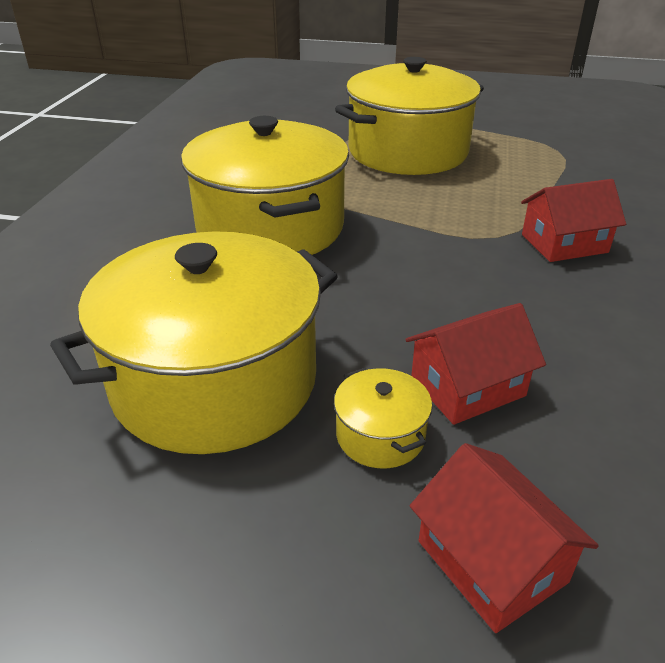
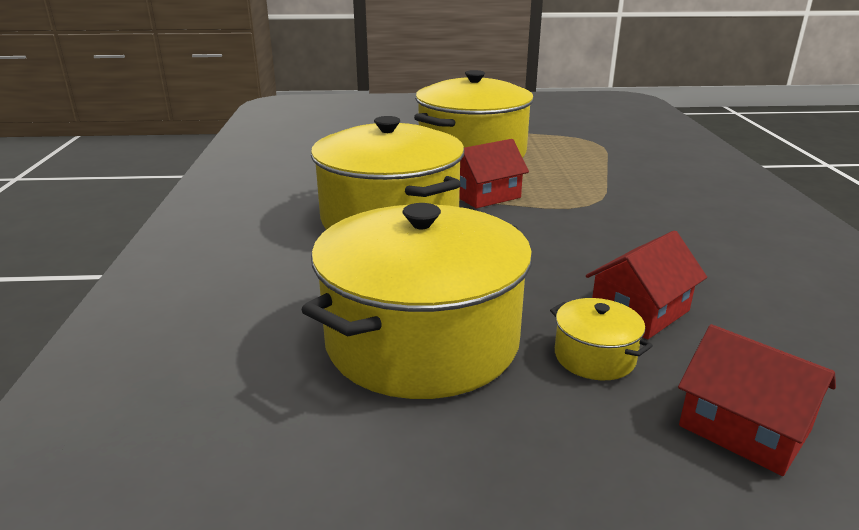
camera: 15 degrees left, 10 degrees down
red house [521,179,626,262] -> red house moved to [459,139,529,208]

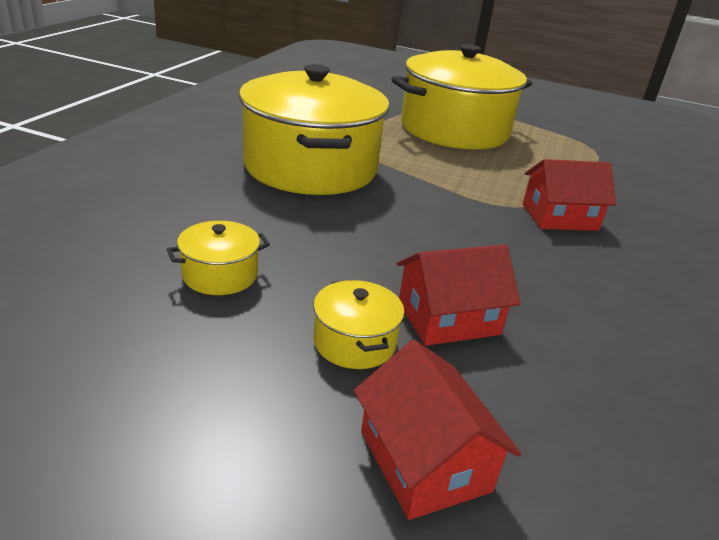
camera: 20 degrees right, 5 degrees up
yellow pot [301,203,533,399] -> yellow pot [166,221,270,295], size x0.40
red house [459,139,529,208] -> red house moved to [523,159,616,231]

